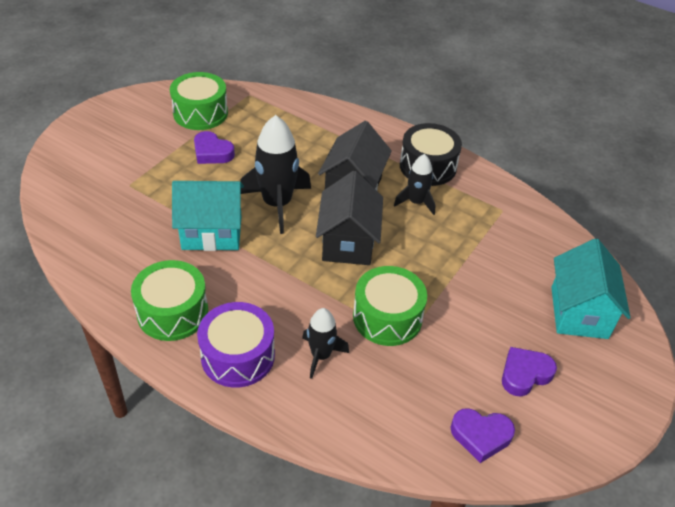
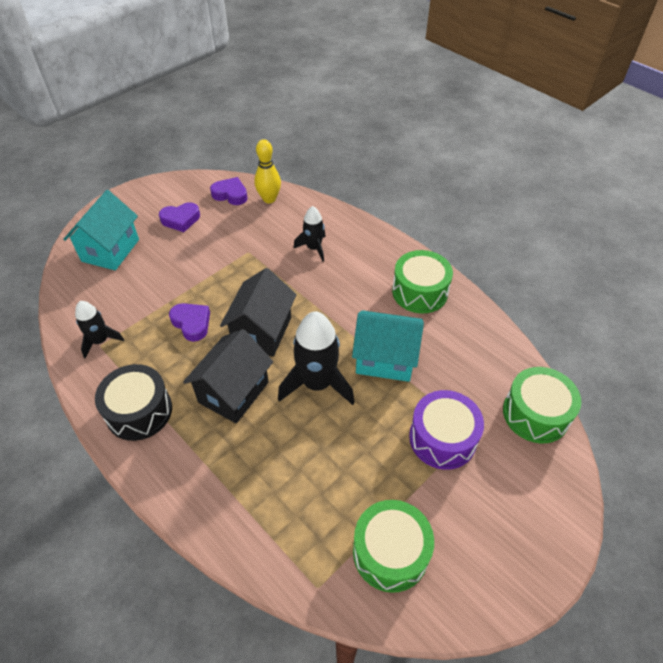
camera: 165 degrees left, 5 degrees up
purple heart [194,131,235,164] -> purple heart moved to [169,303,210,342]
purple drum [197,302,275,388] -> purple drum moved to [409,390,484,470]
green drum [353,266,427,346] -> green drum moved to [503,367,581,443]
black rocket [394,154,435,215] -> black rocket moved to [75,301,124,358]
none -> yellow bowling pin [254,139,281,203]

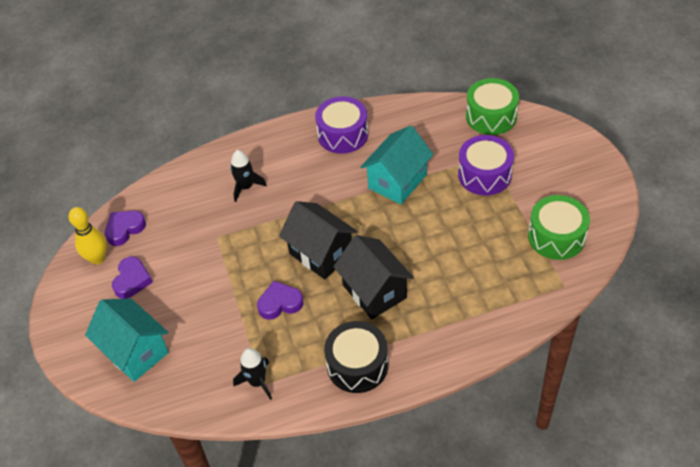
camera: 60 degrees left, 0 degrees up
yellow bowling pin [254,139,281,203] -> yellow bowling pin moved to [69,207,107,265]
black rocket [278,311,355,405] -> none
green drum [392,250,453,313] -> purple drum [315,96,368,154]

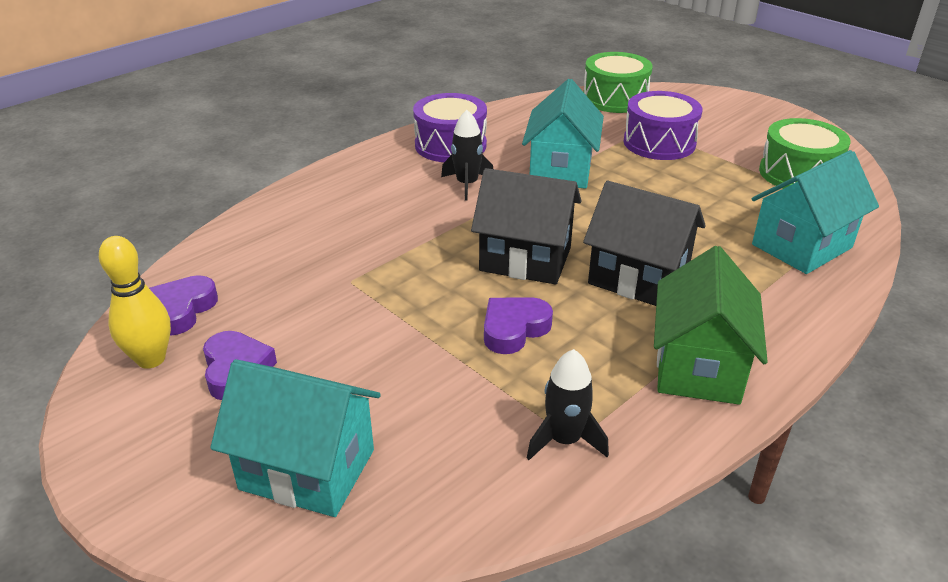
camera: 30 degrees left, 15 degrees down
black rocket [230,150,267,202] -> black rocket moved to [441,110,493,201]
black drum [324,321,388,393] -> green house [654,246,768,405]
none -> turquoise house [751,150,879,274]

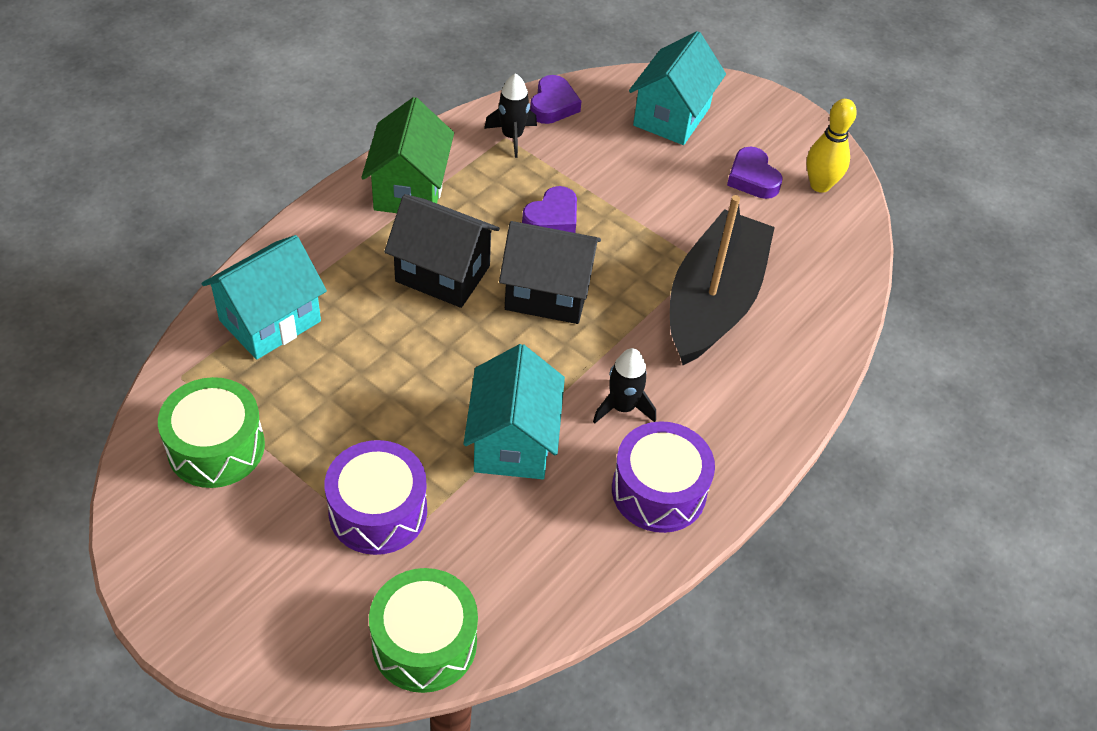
camera: 170 degrees right, 15 degrees up
purple heart [149,275,218,336] -> purple heart moved to [530,75,582,124]
turquoise house [210,359,381,517] -> turquoise house turned 75 degrees counterclockwise [629,31,726,145]
none -> black boat [670,195,775,365]

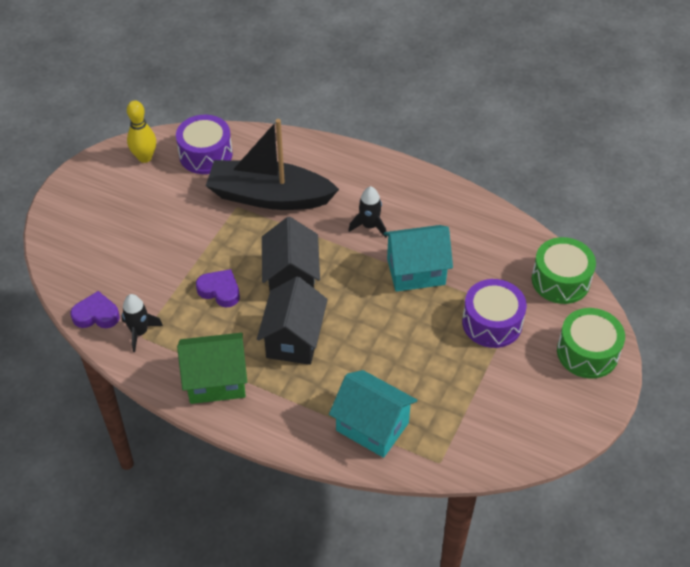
camera: 100 degrees left, 0 degrees up
green drum [158,377,265,488] -> green drum moved to [557,308,625,379]
purple drum [612,421,715,533] -> purple drum moved to [176,115,233,174]
turquoise house [629,31,726,145] -> none
purple heart [727,147,783,199] -> none

